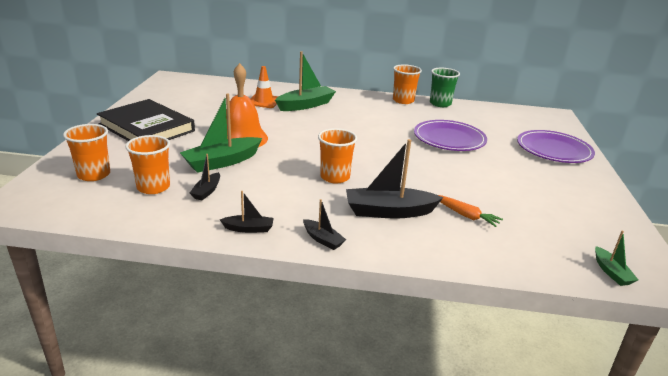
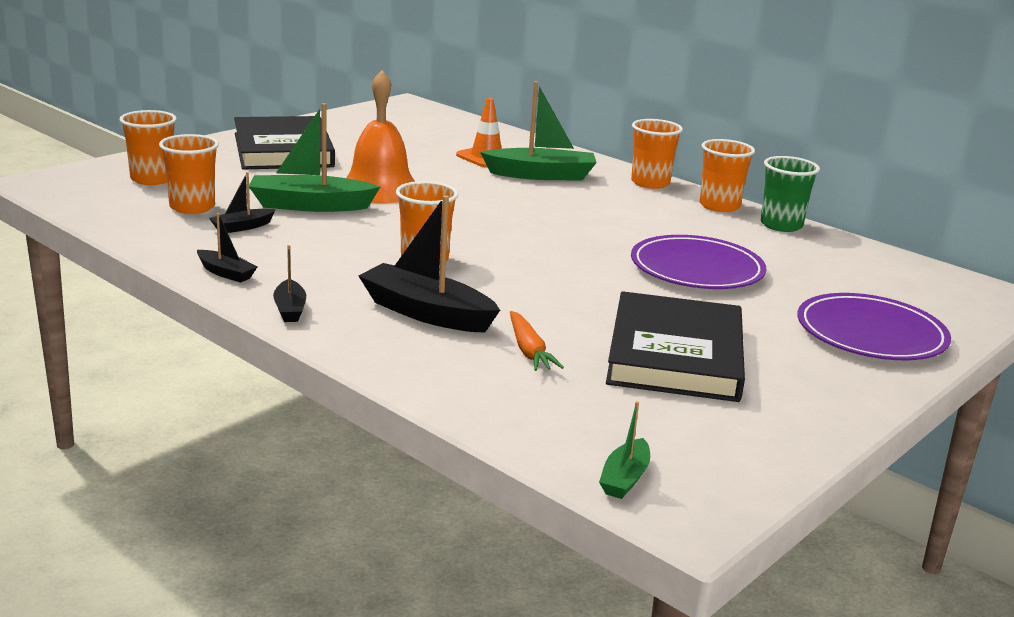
camera: 35 degrees right, 5 degrees down
none -> black book [606,291,745,402]
none -> orange cup [631,119,683,189]

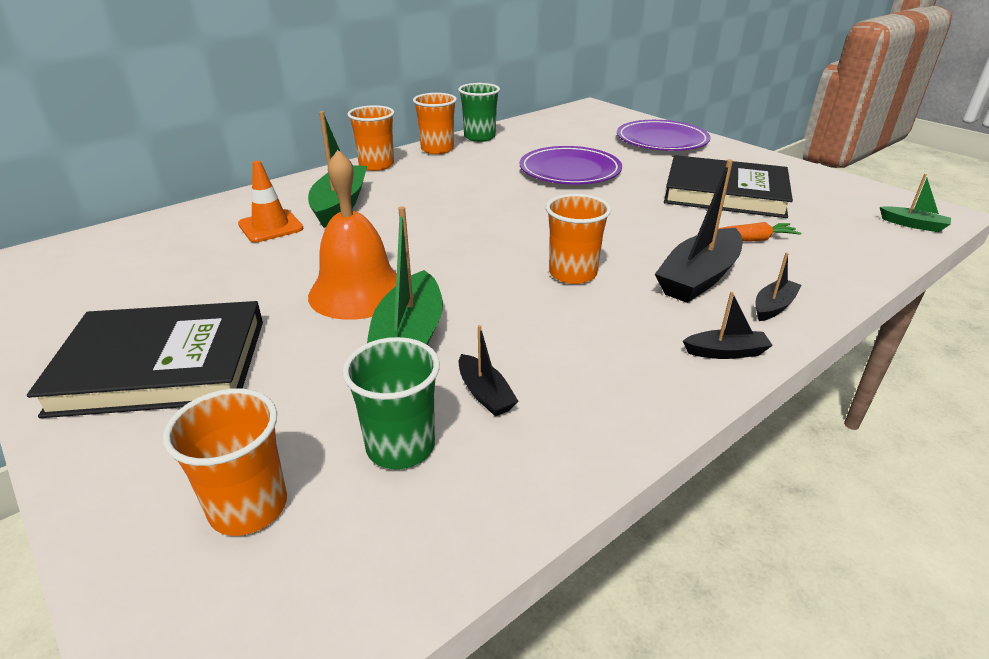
camera: 80 degrees left, 10 degrees up
orange cup [159,134,219,214] -> green cup [342,337,440,469]
black boat [197,213,257,283] -> black boat moved to [755,253,801,321]

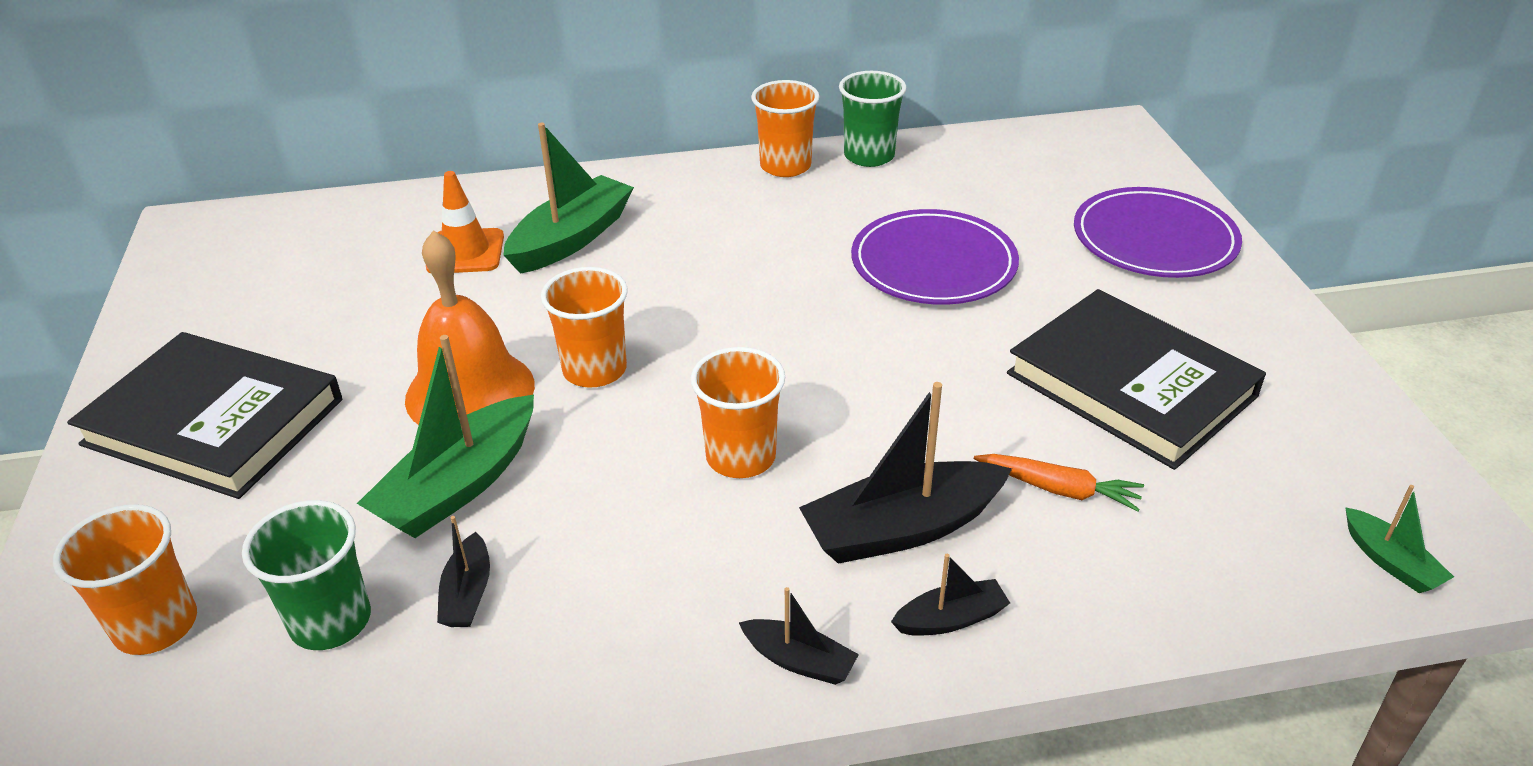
camera: 30 degrees right, 5 degrees up
orange cup [347,105,394,171] -> orange cup moved to [541,267,628,388]

